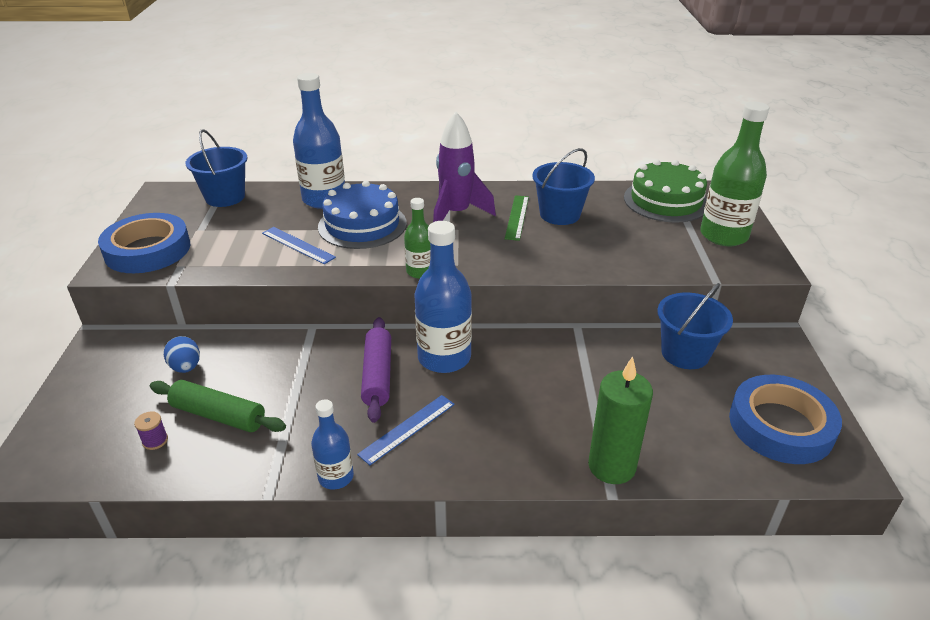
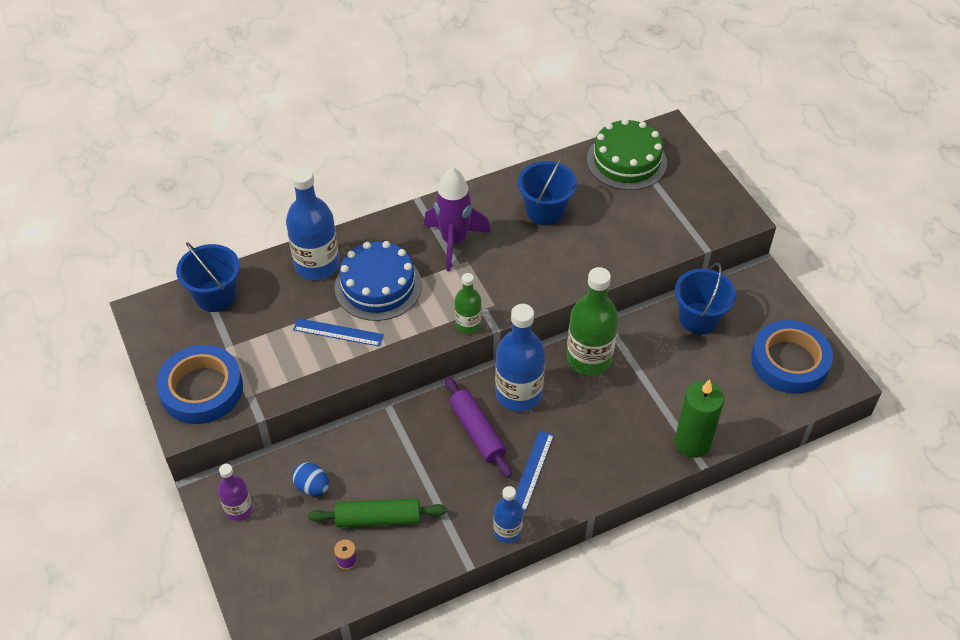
camera: 25 degrees left, 15 degrees up
green ruler [505,195,529,241] -> none
green bottle [700,102,769,246] -> green bottle moved to [567,267,619,375]
none -> purple bottle [218,464,253,521]

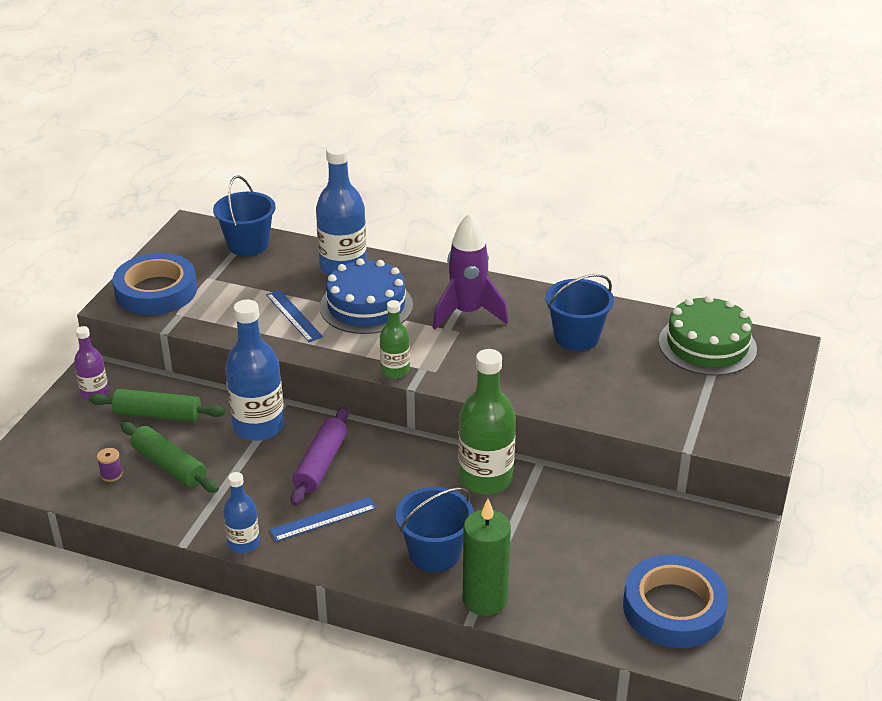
camera: 45 degrees right, 15 degrees down
blue egg [292,462,329,496] -> green rolling pin [89,389,225,422]
blue bottle [495,304,545,412] -> blue bottle moved to [225,299,285,441]
blue bucket [675,263,736,334] -> blue bucket moved to [396,487,474,572]

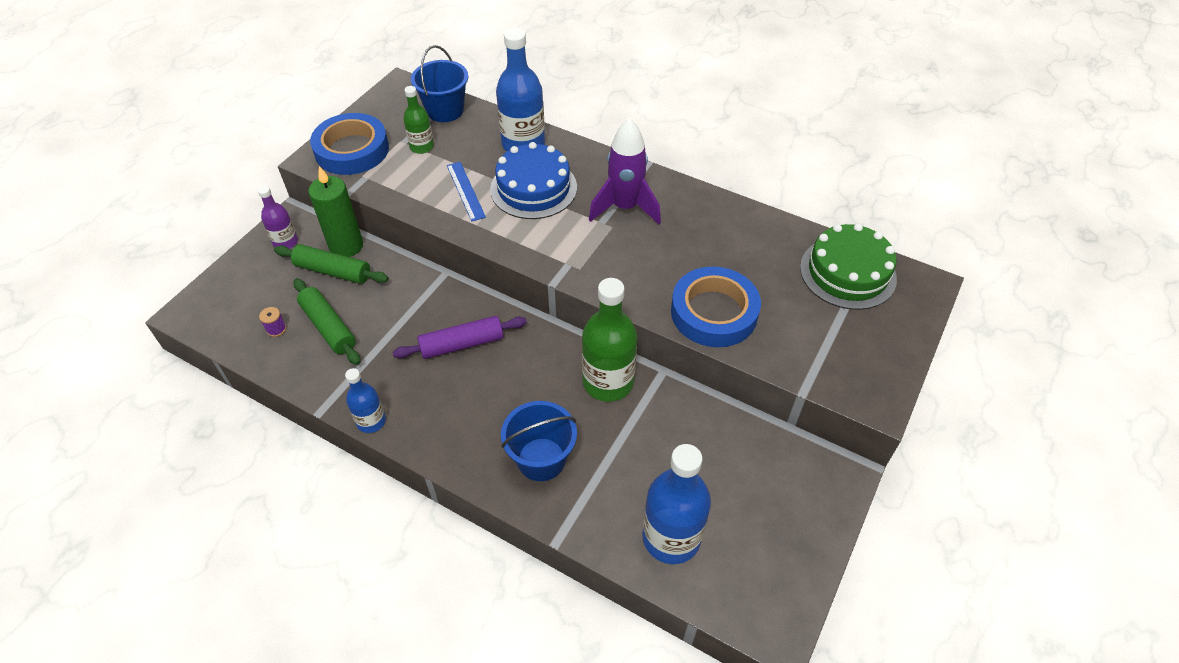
camera: 10 degrees right, 15 degrees up
blue bottle [225,299,285,441] -> blue bottle moved to [642,444,711,564]
blue ruler [270,497,376,542] -> none
purple rolling pin [290,407,349,506] -> purple rolling pin turned 45 degrees clockwise [393,316,527,359]
green bottle [380,300,410,379] -> green bottle moved to [403,86,434,154]
green candle [463,499,511,616] -> green candle moved to [308,166,363,257]
blue bucket [545,274,614,351] -> none
blue tape [623,555,728,648] -> blue tape moved to [671,267,761,347]

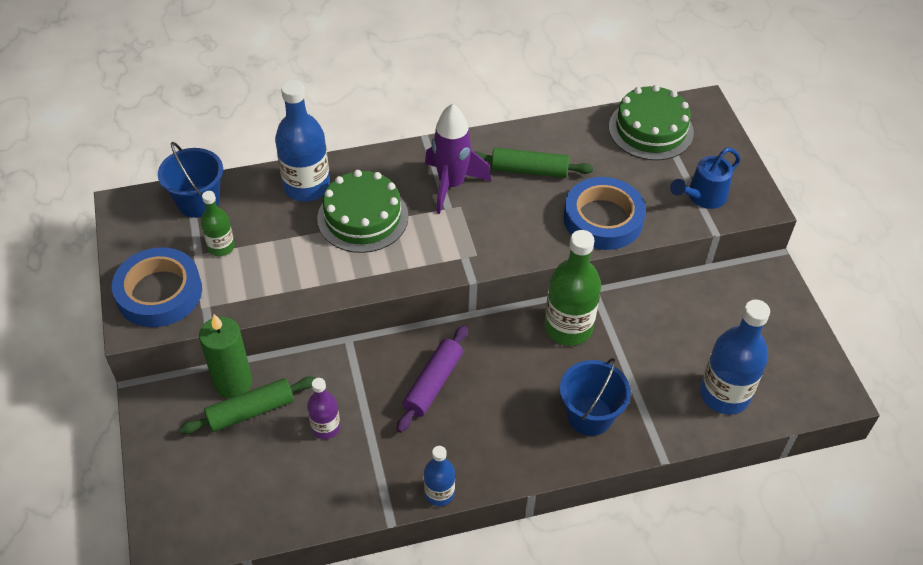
camera: 45 degrees left, 0 degrees up
purple bottle [258,186,298,249] -> purple bottle moved to [307,378,340,439]
purple spool [259,307,287,337] -> none
green rolling pin [293,278,361,365] -> green rolling pin moved to [475,148,593,178]
blue ruler [447,162,486,221] -> none
blue cake [490,142,577,219] -> green cake [317,170,409,253]
none -> blue watering can [670,148,741,209]

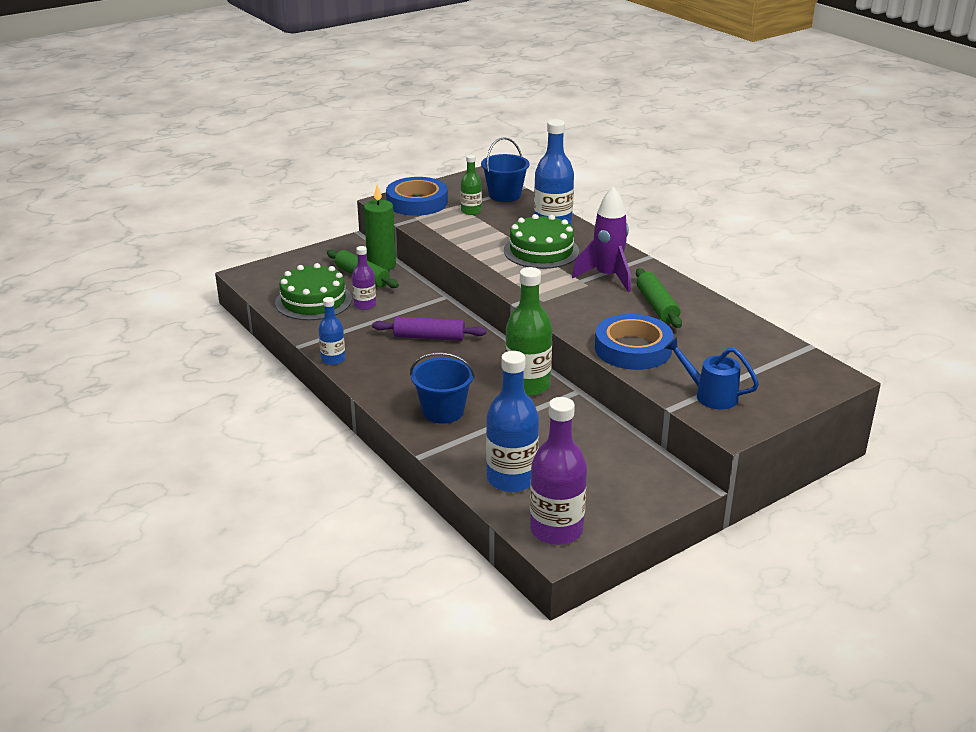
camera: 70 degrees right, 20 degrees down
green cake [609,85,694,160] -> green cake moved to [275,263,352,320]
none -> purple bottle [530,397,587,545]

